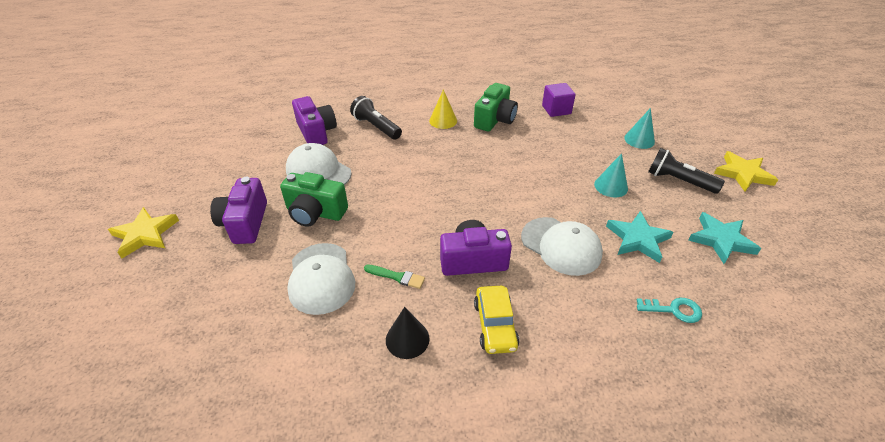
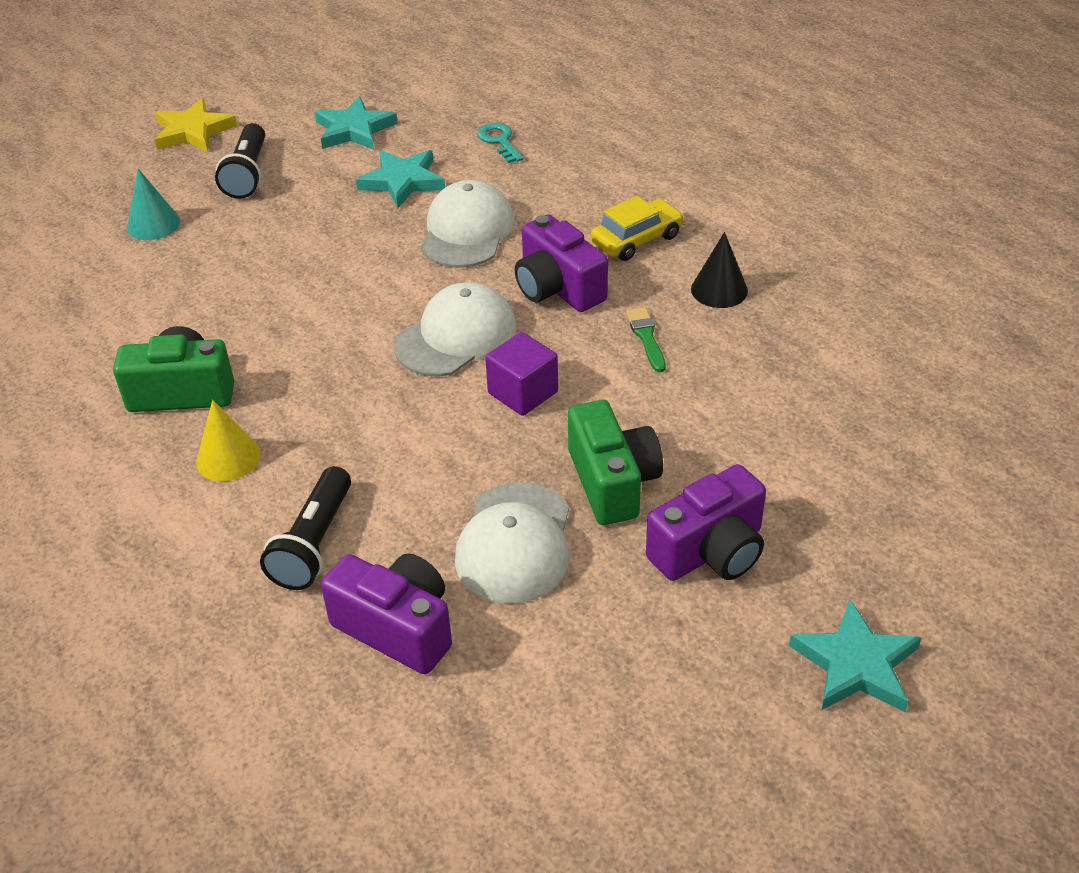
camera: 120 degrees left, 0 degrees up
yellow star [108,207,179,258] -> turquoise star [789,599,922,712]
white cap [287,243,355,315] -> white cap moved to [394,282,516,376]
purple camera [292,96,337,145] -> purple camera turned 90 degrees clockwise [321,553,452,674]
purple cube [542,83,576,117] -> purple cube moved to [485,332,558,416]
turquoise cone [594,153,628,197] -> none

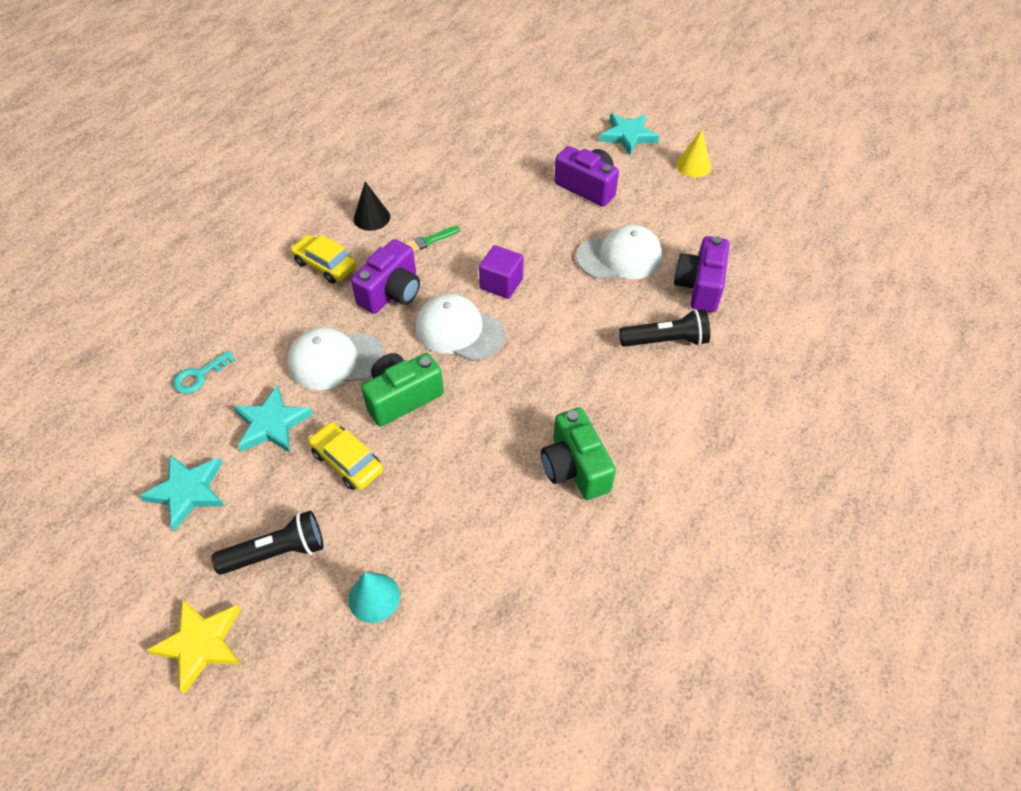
camera: 110 degrees left, 10 degrees up
yellow cone [196,400,261,481] -> yellow cone moved to [676,129,711,177]
green camera [568,400,663,525] -> green camera moved to [361,353,444,426]
none -> yellow car [308,422,383,490]

